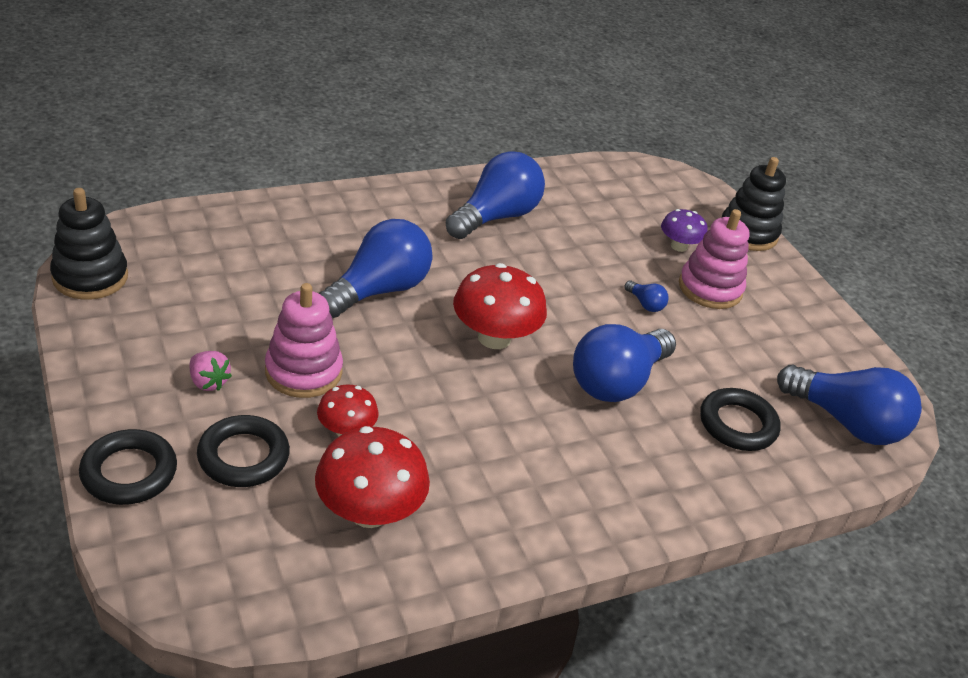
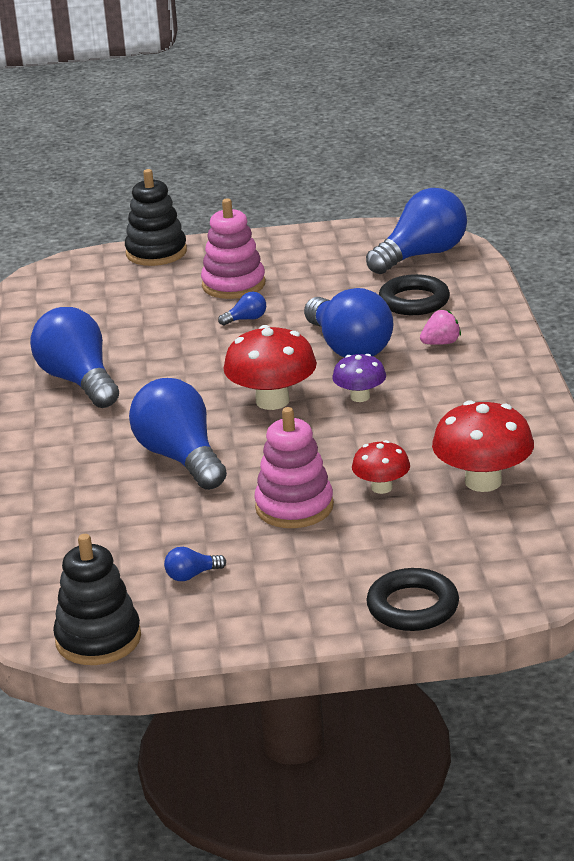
camera: 65 degrees left, 10 degrees down
pink strawberry [190,351,232,391] -> pink strawberry moved to [420,310,461,345]
black ring [197,415,290,487] -> none
purple mushroom [661,209,708,252] -> purple mushroom moved to [332,354,386,402]
none -> blue light bulb [164,547,226,581]

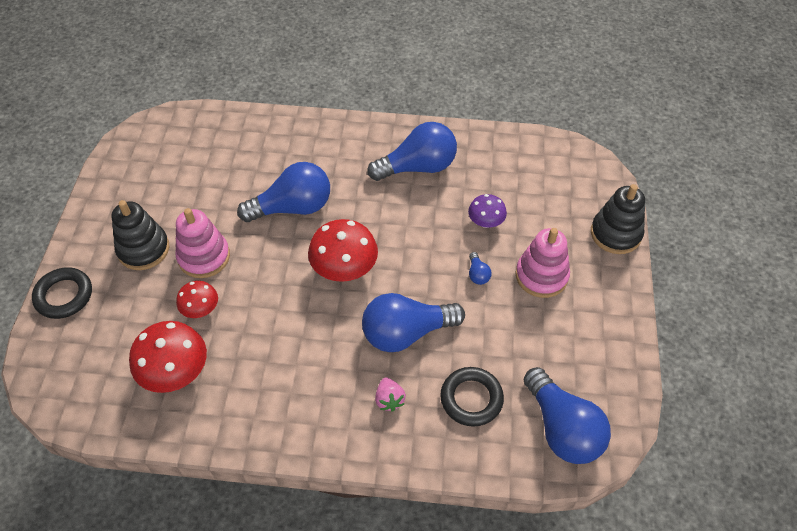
camera: 100 degrees right, 25 degrees up
black stacking toy [53,534,141,665] -> black stacking toy moved to [112,200,169,270]
blue light bulb [164,547,226,581] -> none
purple mushroom [332,354,386,402] -> purple mushroom moved to [468,194,507,228]

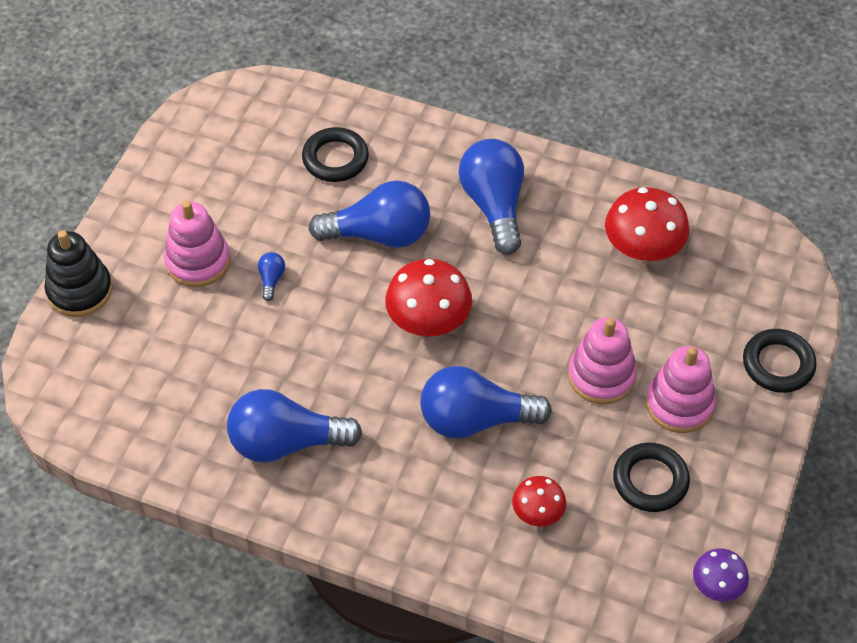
camera: 165 degrees left, 0 degrees up
black stacking toy [112,200,169,270] -> pink stacking toy [646,346,716,433]
red mushroom [176,281,218,318] -> red mushroom moved to [512,476,566,527]
pink strawberry [375,378,406,412] -> none
purple mushroom [468,194,507,228] -> purple mushroom moved to [693,548,749,601]
blue light bulb [524,367,611,464] -> blue light bulb moved to [459,139,524,255]
none -> black ring [613,442,690,512]

